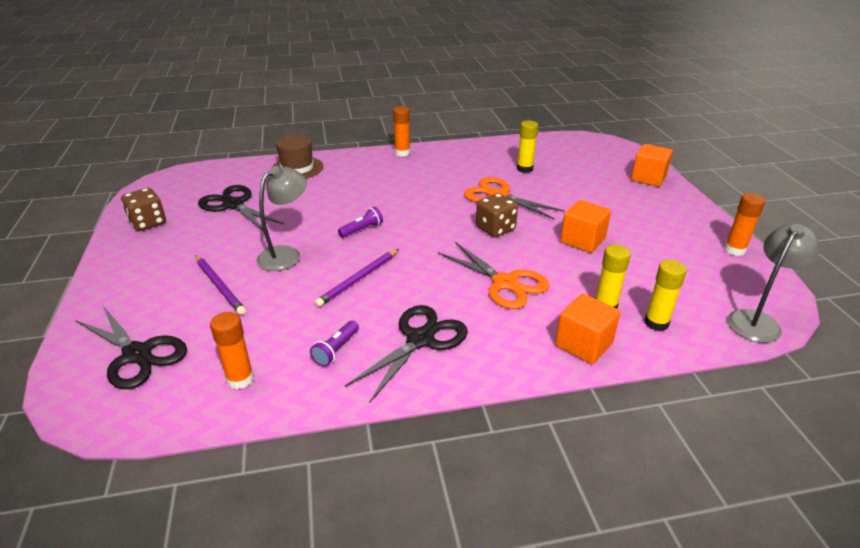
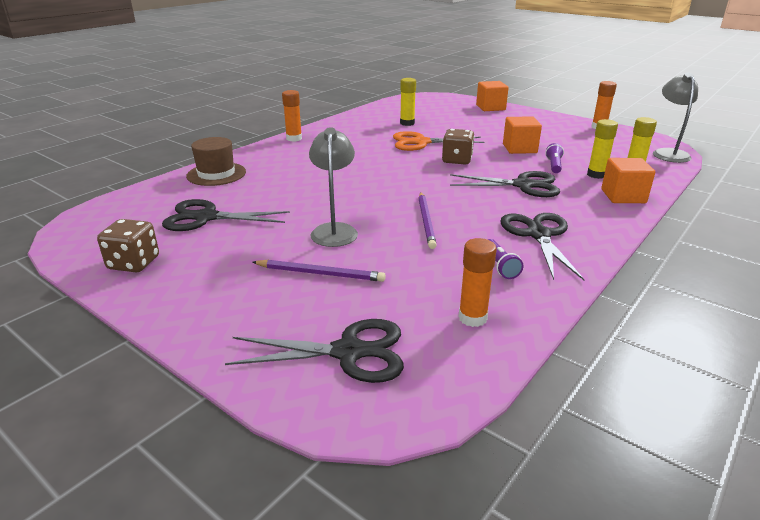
camera: 40 degrees left, 5 degrees down
purple flashlight [338,207,383,238] -> purple flashlight moved to [545,143,564,173]
orange scissors [438,242,550,309] -> black scissors [450,171,560,197]

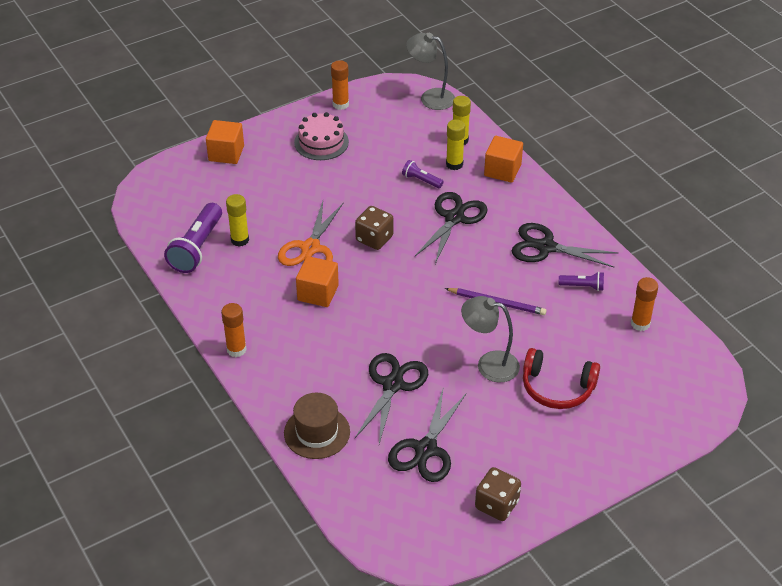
camera: 70 degrees left, 15 degrees up
black scissors [225,319,404,383] -> black scissors moved to [355,353,428,444]
purple pencil [252,260,386,282] -> red headphones [523,348,600,409]
orange cube [503,116,542,154] -> orange cube moved to [296,256,339,307]
none -> purple flashlight [164,203,222,273]
none -> pink cake [294,112,349,160]

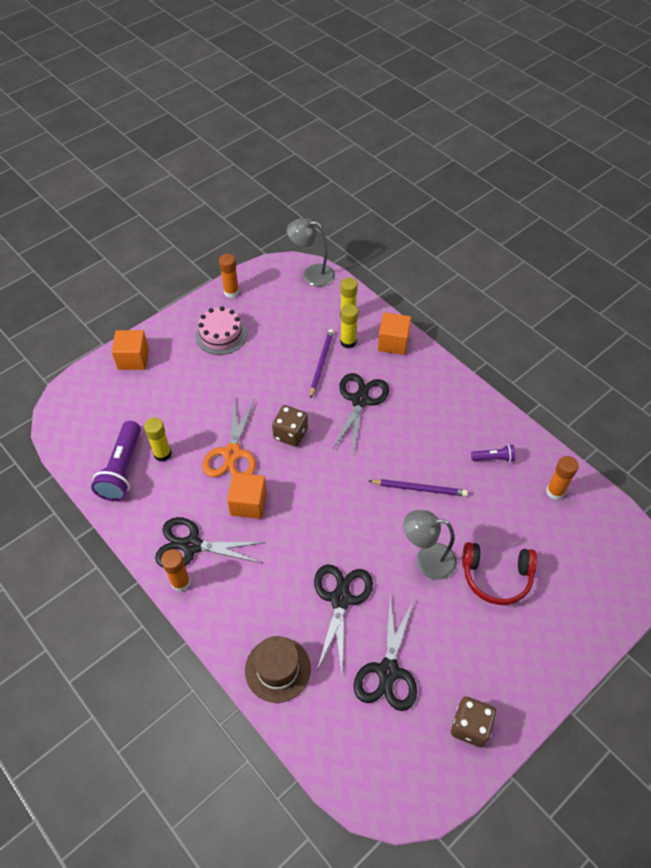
camera: 10 degrees left, 10 degrees up
purple flashlight [402,160,444,188] -> purple pencil [310,329,334,399]
black scissors [512,223,618,267] -> black scissors moved to [155,517,266,567]

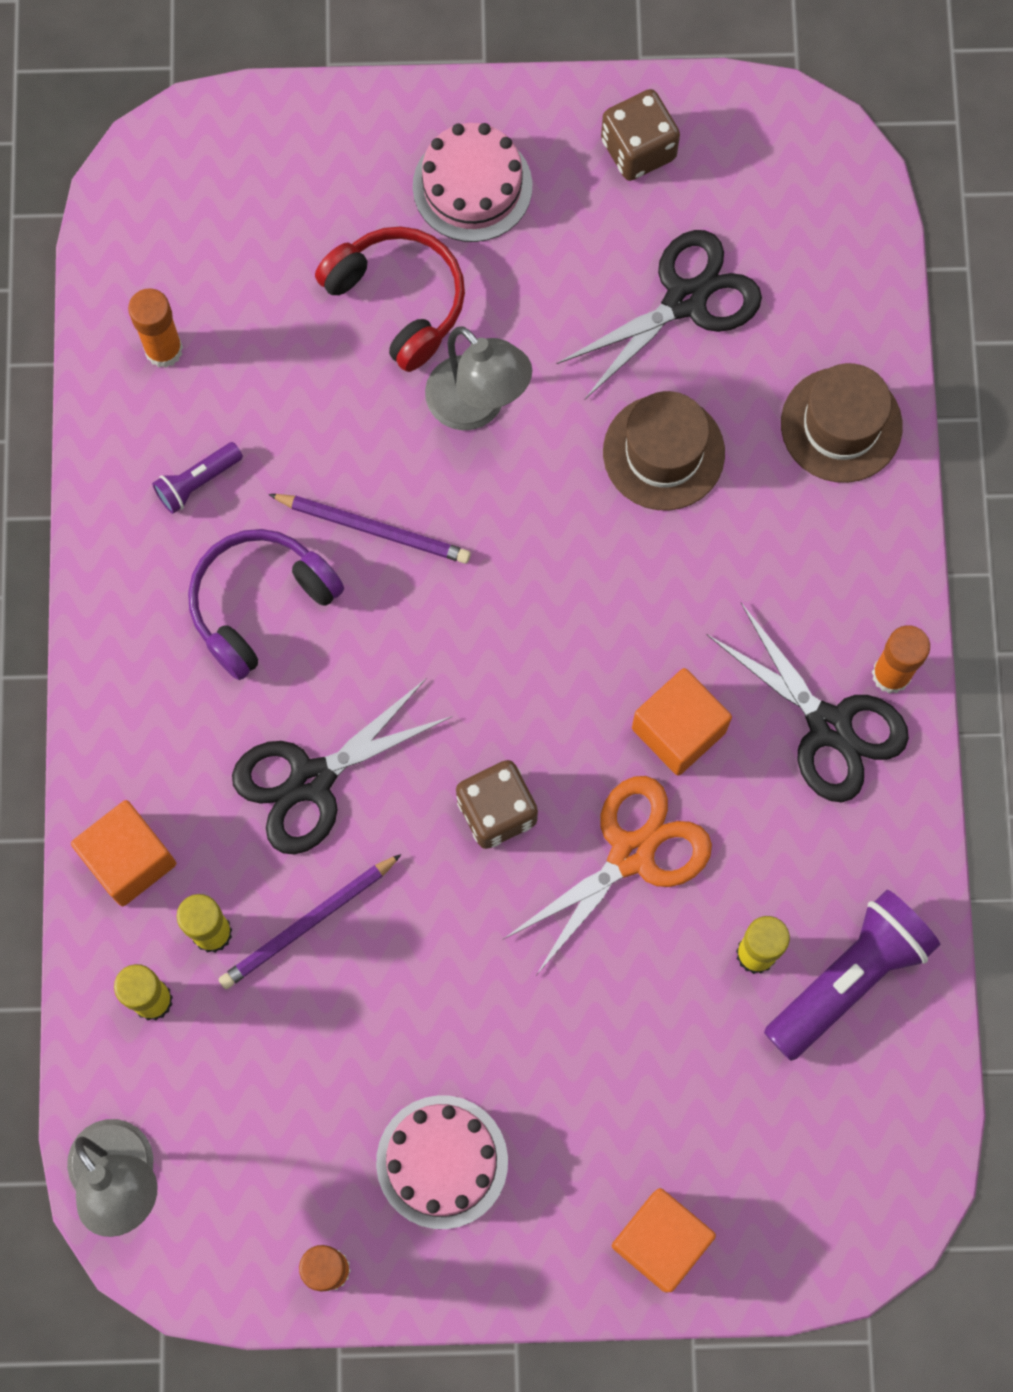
camera: 140 degrees left, 20 degrees up
black scissors [314,564,373,673] -> brown hat [603,391,725,510]
purple pencil [369,479,468,496] -> purple pencil turned 150 degrees clockwise [268,494,471,563]
purple flashlight [471,444,515,462] -> purple flashlight turned 75 degrees counterclockwise [152,442,243,514]
none -> purple headphones [188,529,344,680]
none -> pink cake [413,123,532,242]

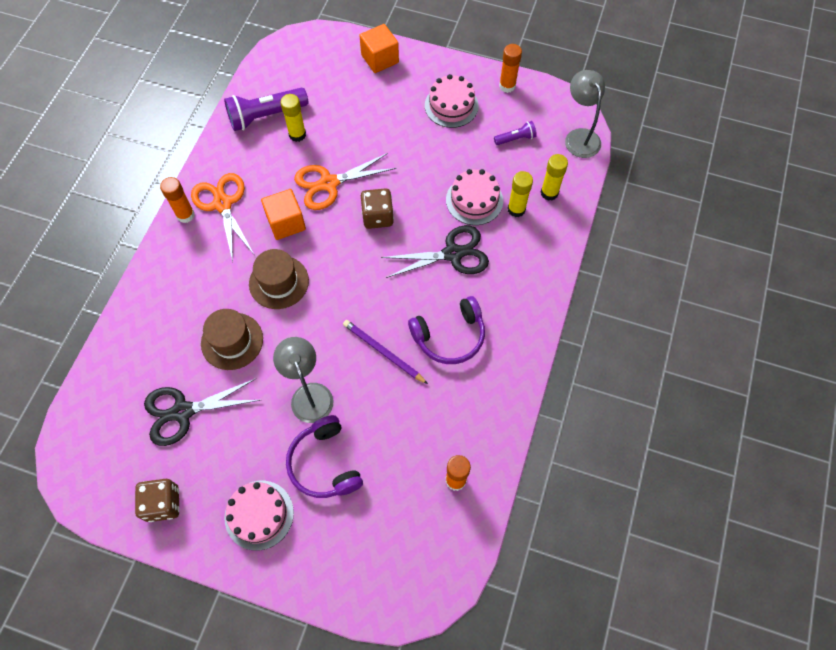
camera: 160 degrees left, 10 degrees down
orange cube [71,800,176,906] -> none
purple flashlight [152,442,243,514] -> purple flashlight moved to [494,121,537,145]
purple pencil [219,854,402,989] -> pink cake [446,169,503,225]
red headphones [315,226,465,372] -> purple headphones [286,415,363,498]
black scissors [707,603,909,802] -> orange scissors [191,173,254,262]
brown hat [781,363,903,483] -> brown hat moved to [249,249,309,309]

